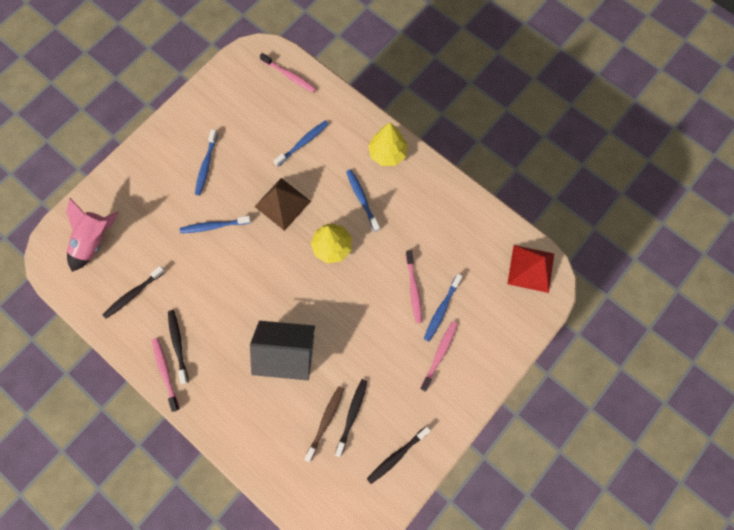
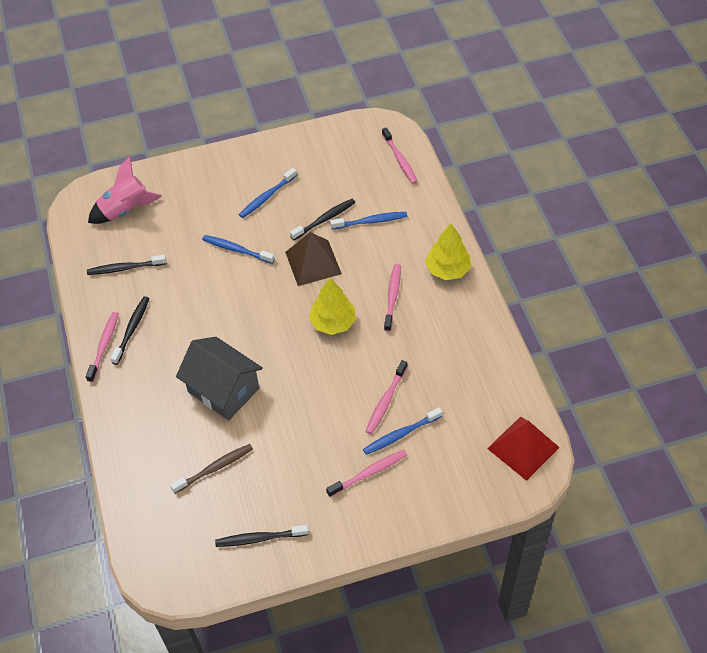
camera: 35 degrees right, 20 degrees down
black toothbrush [335,379,368,457] -> black toothbrush moved to [290,199,355,240]
blue toothbrush [346,169,380,232] -> pink toothbrush [384,264,401,332]

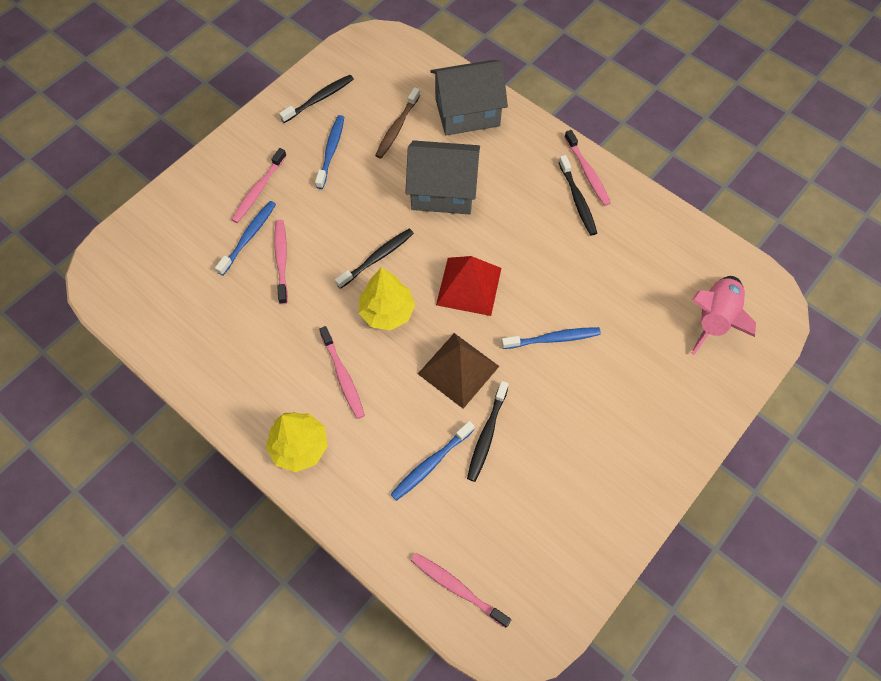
camera: 145 degrees right, 10 degrees up
black toothbrush [87,255,166,275] -> black toothbrush moved to [335,229,414,289]
blue toothbrush [239,168,297,218] -> blue toothbrush moved to [315,115,344,189]
red pyramid [487,417,560,481] -> red pyramid moved to [436,256,501,316]
none -> grey house [430,60,508,135]

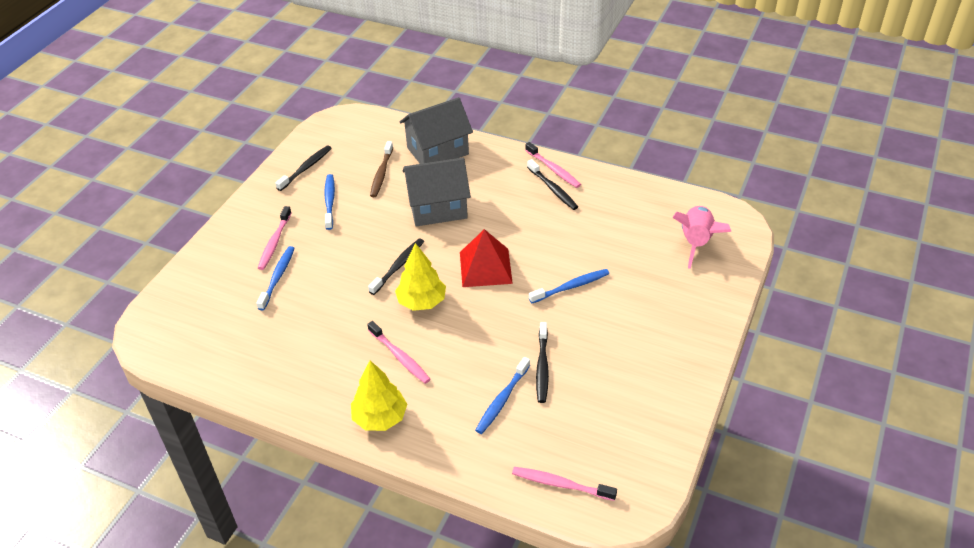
camera: 15 degrees left, 20 degrees down
pink toothbrush [274,220,288,304] -> none
brown pyramid [418,333,499,409] -> none

